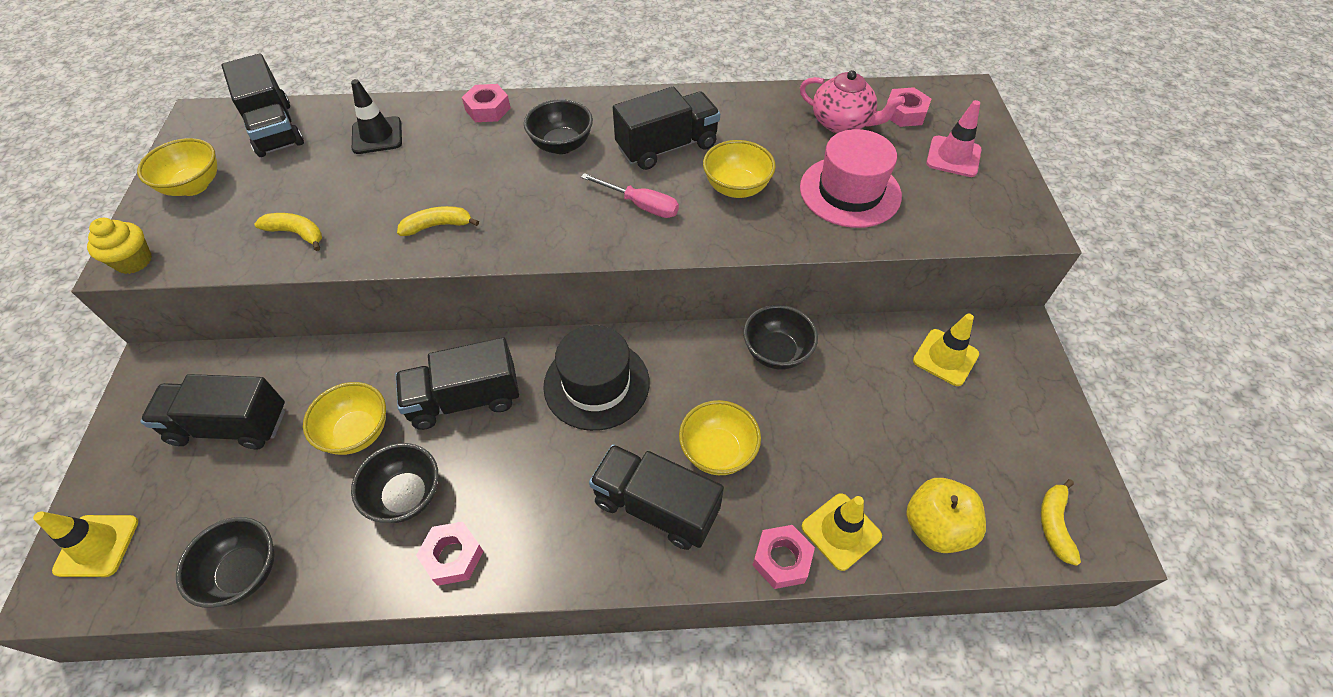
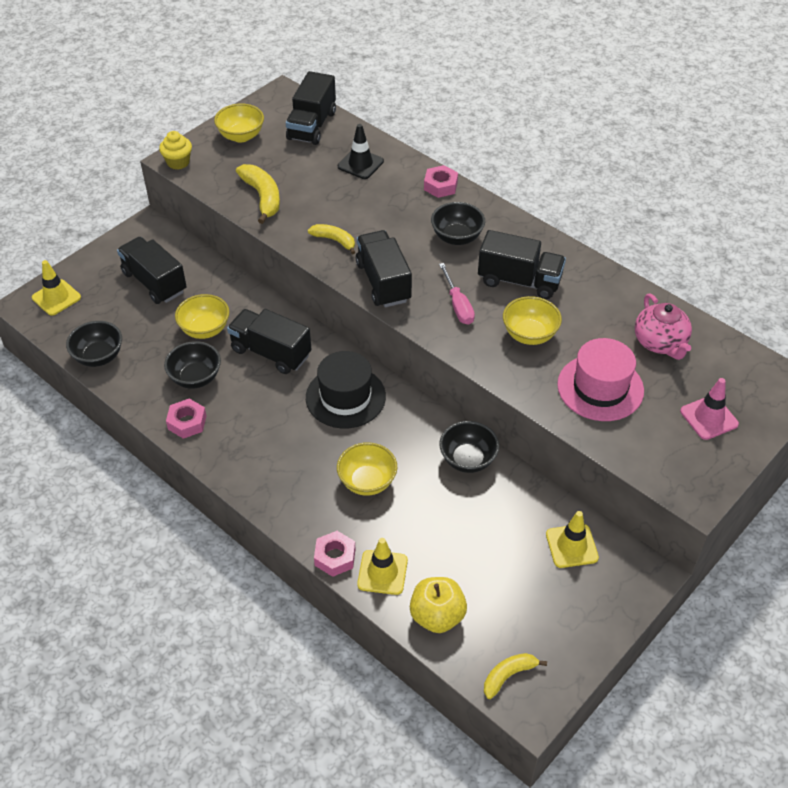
camera: 45 degrees right, 5 degrees down
yellow banana [255,213,322,251] -> yellow banana [236,164,280,224], size x1.57
black truck [589,444,724,550] -> black truck moved to [356,230,412,307]
pink nut [887,87,931,127] -> none

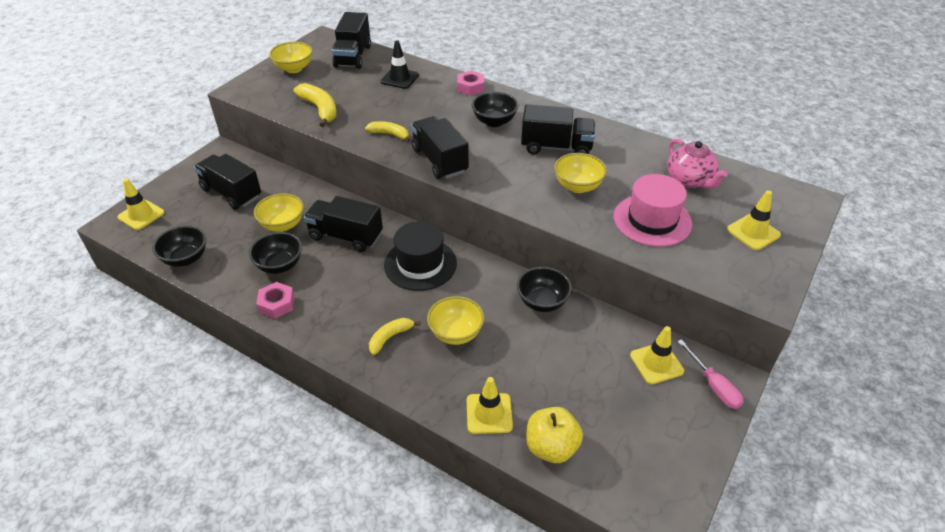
camera: 10 degrees left, 5 degrees down
yellow cupcake [159,131,192,170] -> none
pink nut [314,531,355,577] -> none
pink screwdriver [439,263,475,325] -> pink screwdriver moved to [677,339,744,409]
yellow banana [484,653,547,699] -> yellow banana moved to [369,318,421,355]
pink traffic cone [680,378,739,440] -> yellow traffic cone [727,190,781,250]

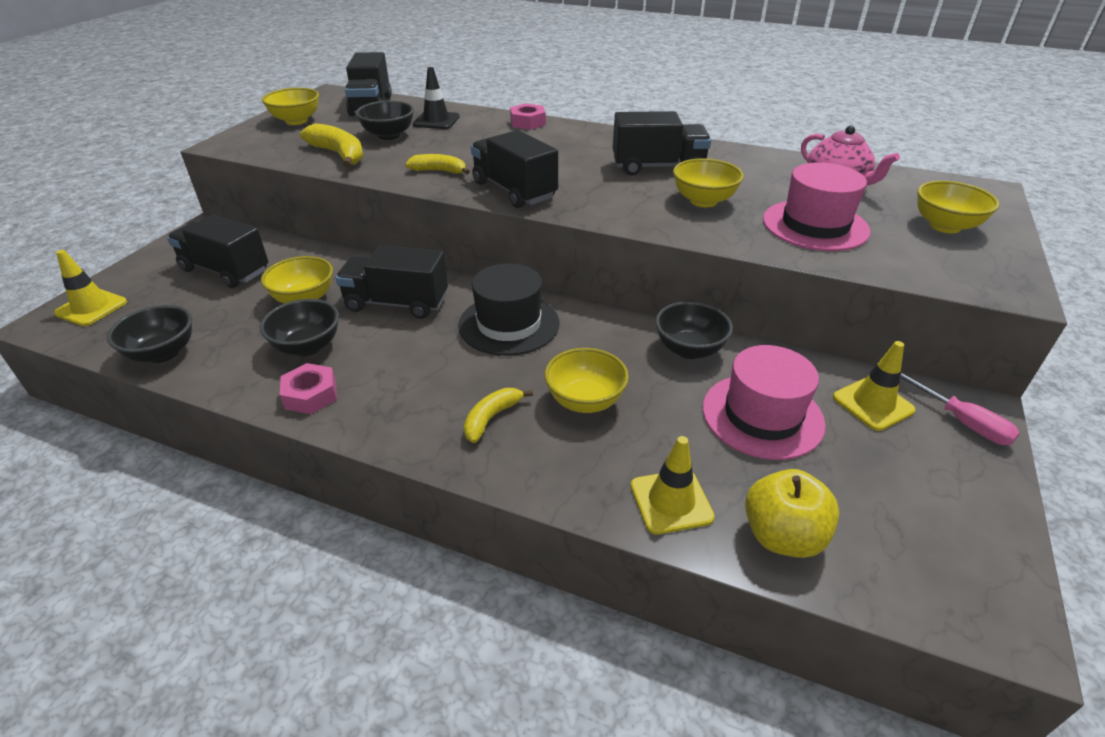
camera: 10 degrees left, 5 degrees down
black bowl [472,92,518,127] -> black bowl moved to [356,101,414,140]
yellow traffic cone [727,190,781,250] -> yellow bowl [917,181,999,233]
none -> pink hat [703,345,826,460]

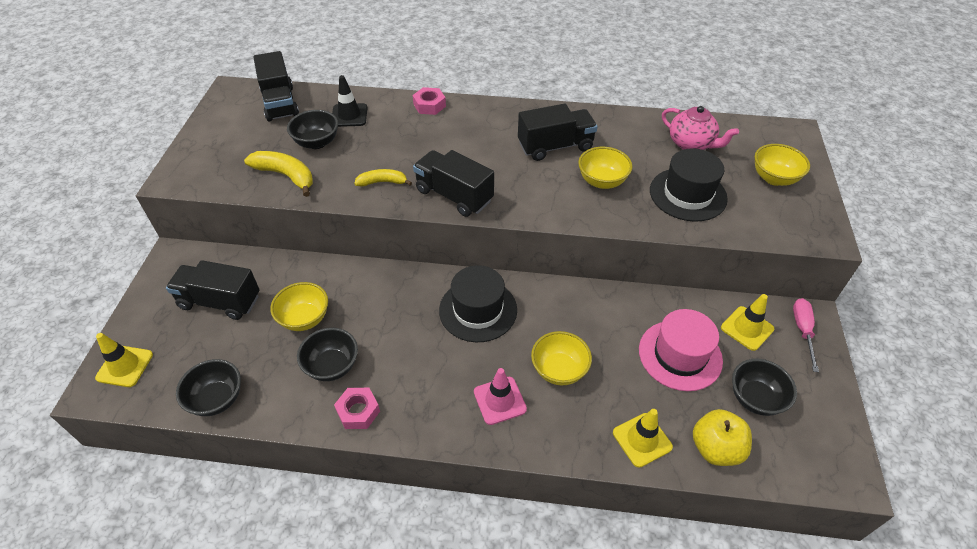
camera: 15 degrees left, 10 degrees up
yellow bowl [262,88,319,125] -> none
black truck [336,245,448,319] -> none
yellow banana [464,388,533,443] -> pink traffic cone [474,368,527,425]
black bowl [655,302,733,359] -> black bowl moved to [732,359,797,416]
pink hat [763,162,871,251] -> black hat [650,149,728,222]
pink screwdriver [900,372,1020,445] -> pink screwdriver turned 120 degrees counterclockwise [793,298,819,372]

